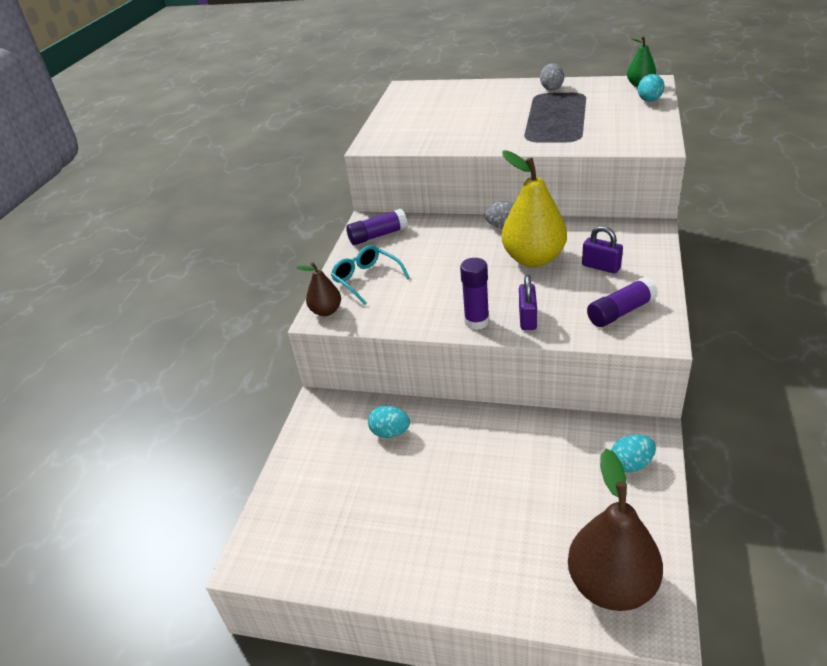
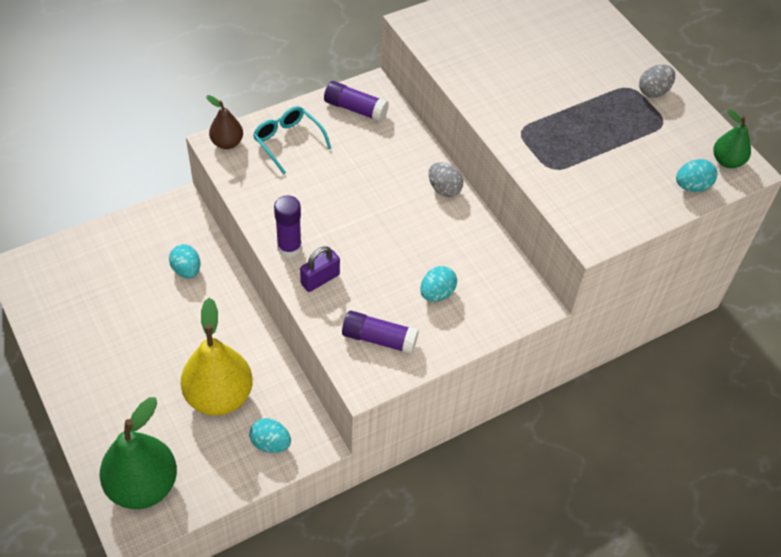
camera: 40 degrees right, 15 degrees up
turquoise glasses [331,245,410,305] -> turquoise glasses turned 45 degrees counterclockwise [253,106,332,175]
yellow pear [502,151,567,267] -> yellow pear moved to [181,298,253,416]
brown pear [568,448,663,611] -> green pear [100,397,177,509]
purple padlock [582,226,623,274] -> turquoise egg [420,266,457,302]

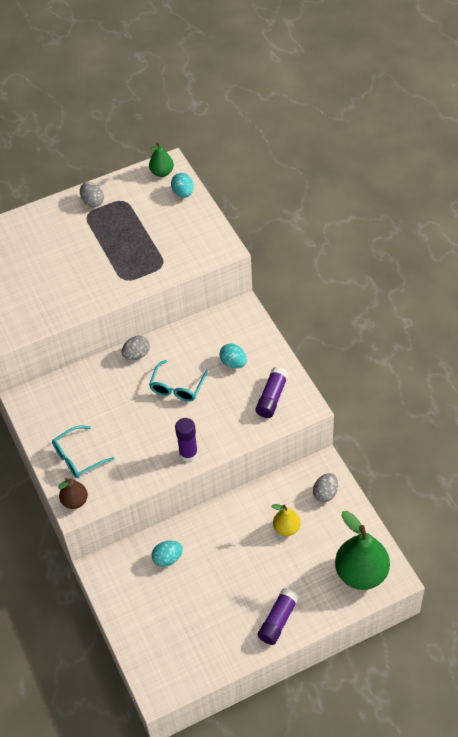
camera: 80 degrees left, 0 degrees up
yellow pear [181,298,253,416] -> yellow pear [272,504,300,536], size x0.52
turquoise egg [249,418,291,453] -> grey egg [313,473,338,502]
purple padlock [300,246,340,292] -> none
purple glue stick [324,81,389,122] -> purple glue stick moved to [258,588,299,645]
none -> turquoise glasses [149,360,208,402]

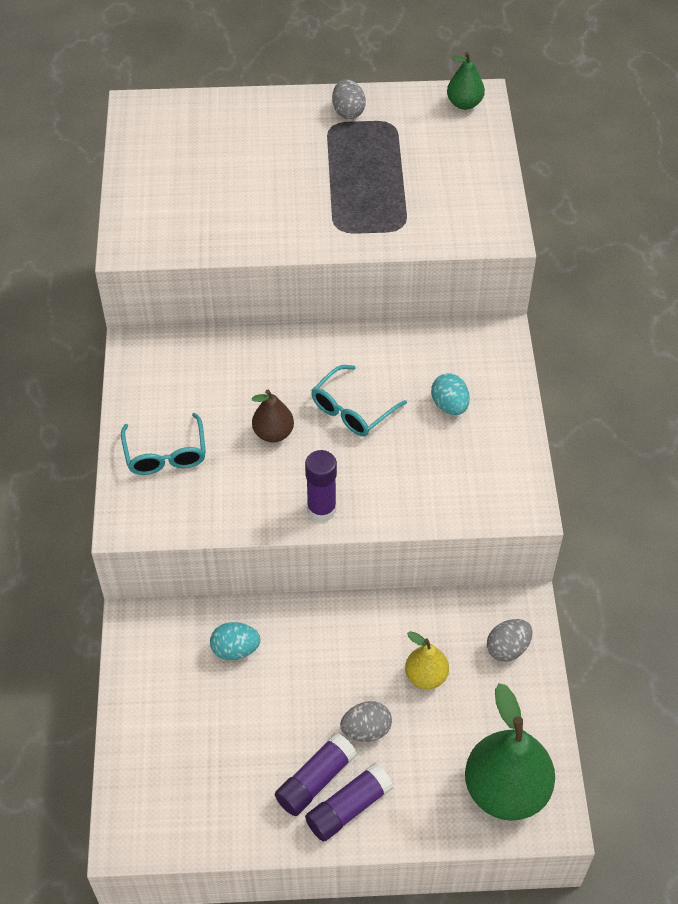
camera: 20 degrees right, 0 degrees up
turquoise glasses [52,426,114,478] -> turquoise glasses turned 90 degrees counterclockwise [121,413,206,475]
brown pear [58,478,88,509] -> brown pear moved to [252,390,294,442]
grey egg [122,336,150,360] -> grey egg moved to [340,701,392,742]
turquoise egg [171,173,194,198] -> none
purple glue stick [255,367,289,418] -> purple glue stick moved to [275,733,357,816]

